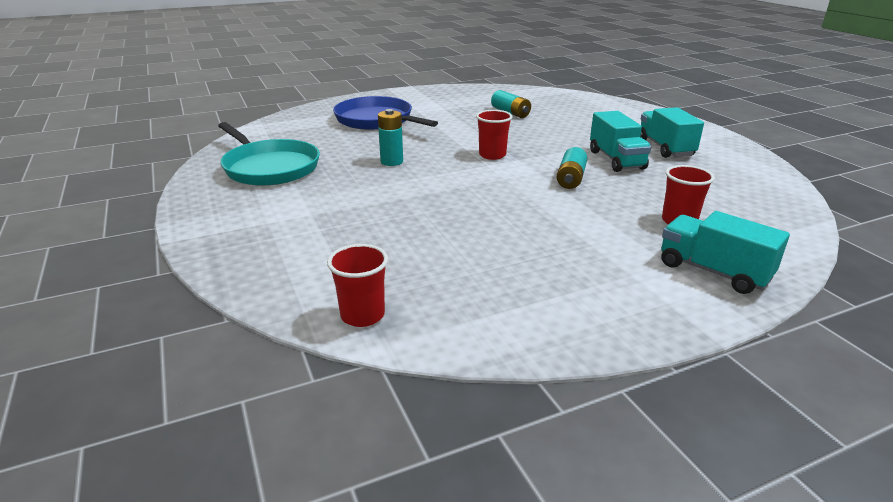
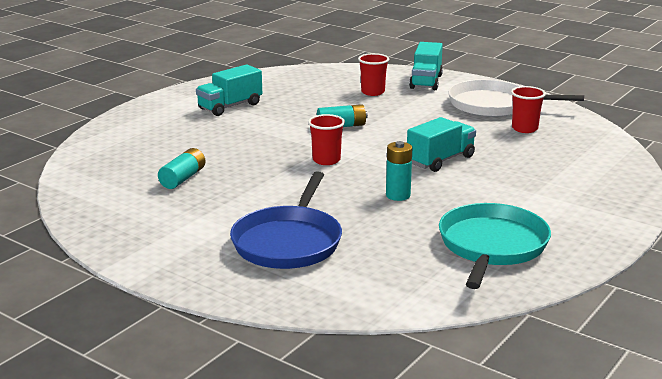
camera: 120 degrees left, 5 degrees down
red cup [327,244,388,327] -> red cup moved to [511,86,546,133]
turquoise truck [590,111,651,172] -> turquoise truck moved to [407,117,476,172]
none -> white pan [448,79,584,117]

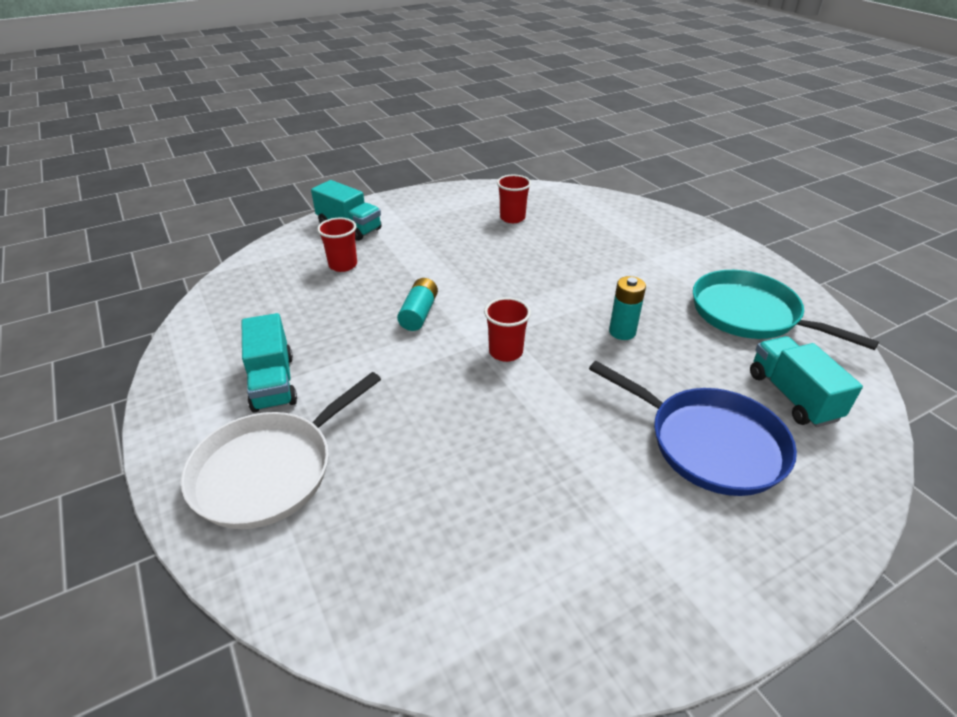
camera: 65 degrees left, 15 degrees up
turquoise battery [158,148,205,189] -> none
turquoise truck [407,117,476,172] -> turquoise truck moved to [750,336,863,427]
white pan [448,79,584,117] -> white pan moved to [181,372,381,529]

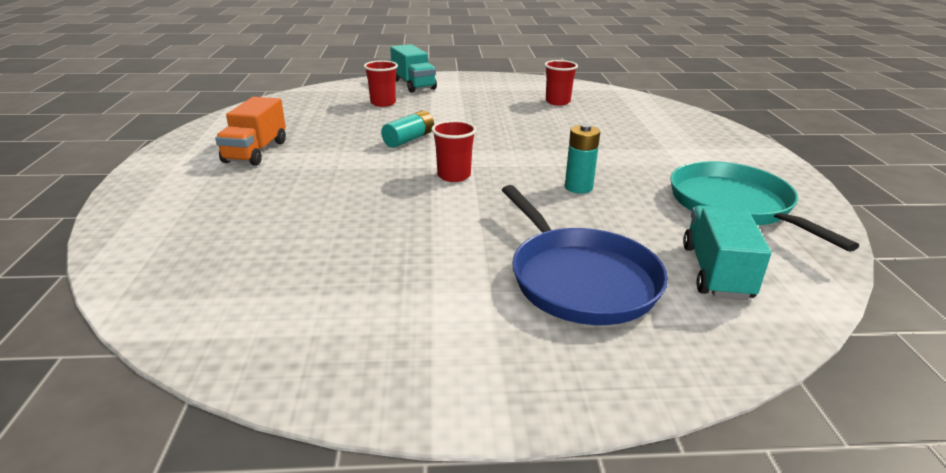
camera: 25 degrees right, 10 degrees down
white pan [181,372,381,529] -> none
turquoise truck [242,313,297,413] -> orange truck [215,97,286,166]

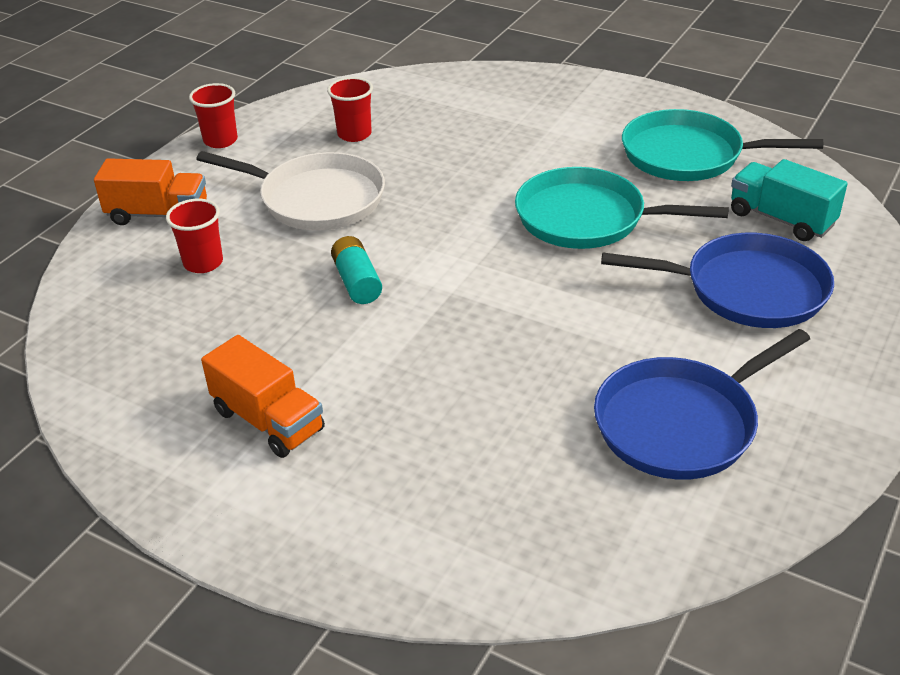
camera: 55 degrees left, 10 degrees up
turquoise truck [390,44,437,93] -> orange truck [94,158,207,225]
red cup [431,120,477,182] -> red cup moved to [189,83,238,148]
turquoise battery [565,124,600,194] -> turquoise pan [515,167,729,249]
none -> white pan [196,151,385,231]
none -> blue pan [594,329,810,480]

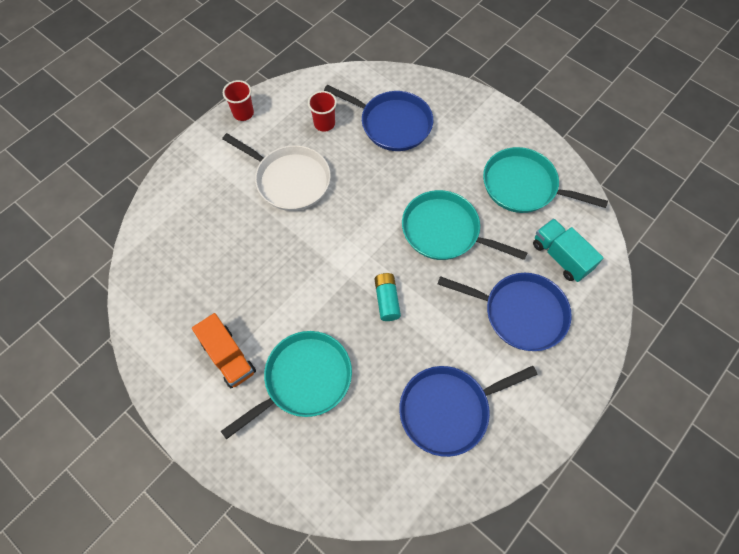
camera: 10 degrees right, 25 degrees up
orange truck [94,158,207,225] -> none
red cup [166,199,223,273] -> none
turquoise battery [331,236,382,304] -> turquoise battery moved to [374,273,401,321]
none -> turquoise pan [221,331,352,439]
none -> blue pan [324,85,433,151]

